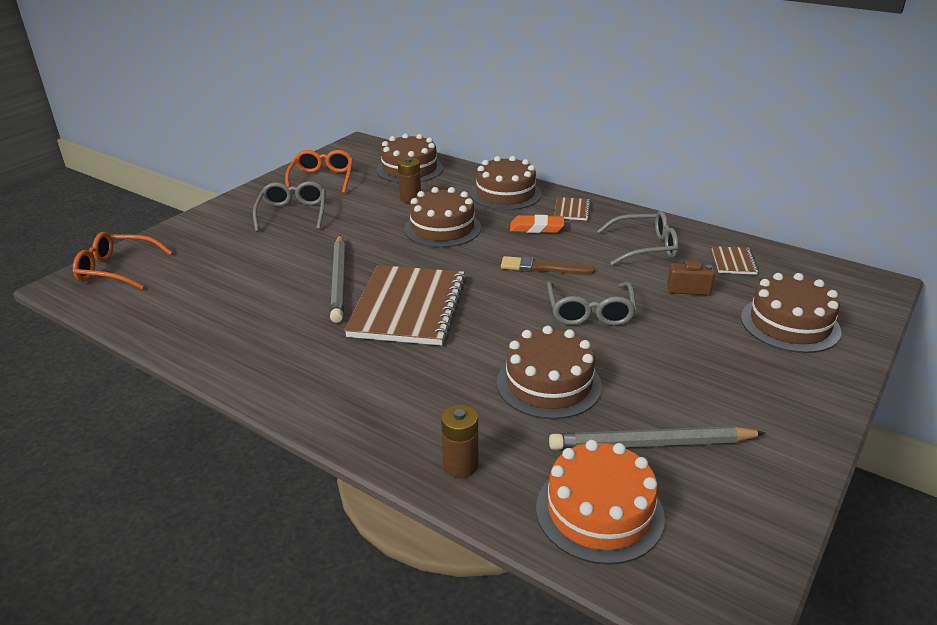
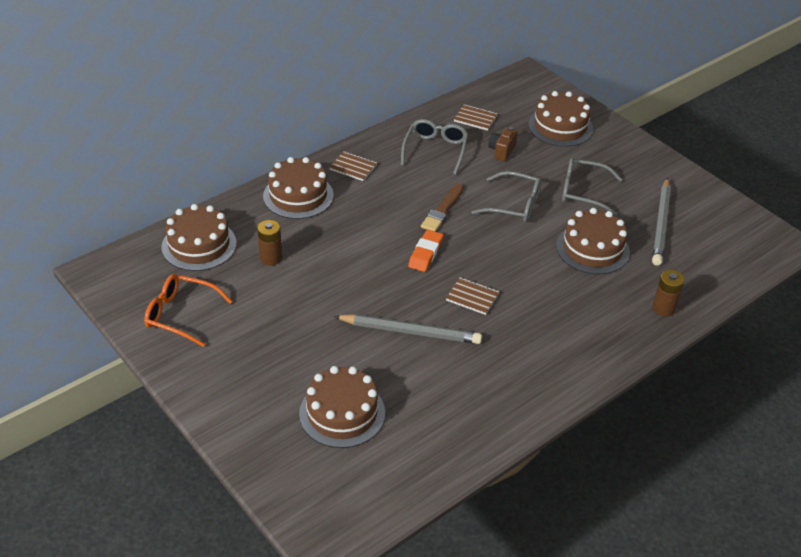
camera: 75 degrees left, 10 degrees up
orange glasses [73,232,173,289] -> none
grey glasses [253,181,326,232] -> grey glasses moved to [562,158,622,216]
brown notebook [344,265,466,346] -> brown notebook [446,277,500,315], size x0.43
brown cake [404,187,481,247] -> brown cake moved to [299,366,385,448]
orange eraser [510,215,564,233] -> orange eraser moved to [408,230,443,272]
orange cake [536,440,665,565] -> none

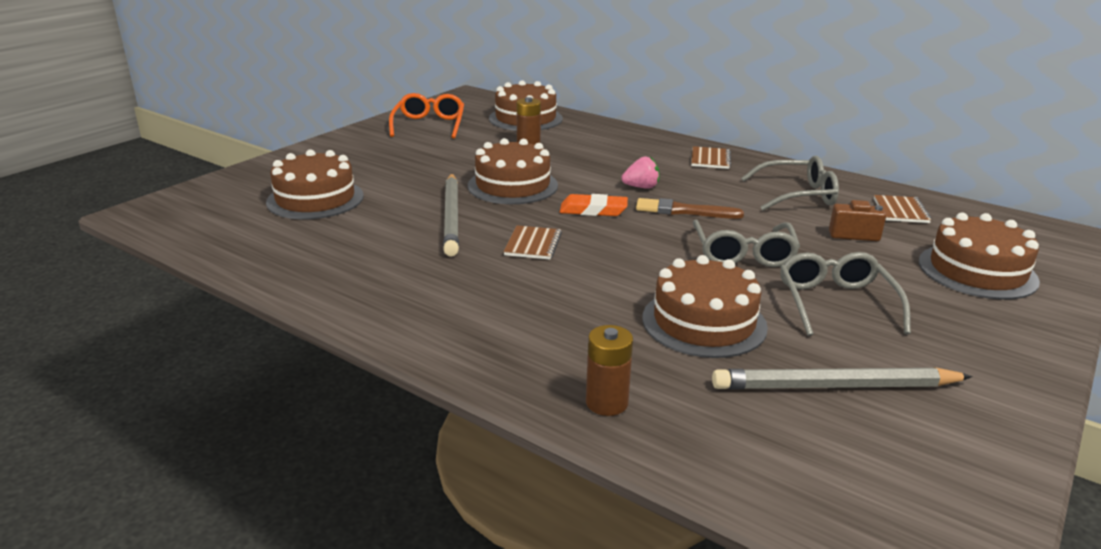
camera: 75 degrees right, 15 degrees down
brown cake [263,157,334,219] -> brown cake moved to [468,138,558,204]
none -> pink strawberry [622,156,659,189]

